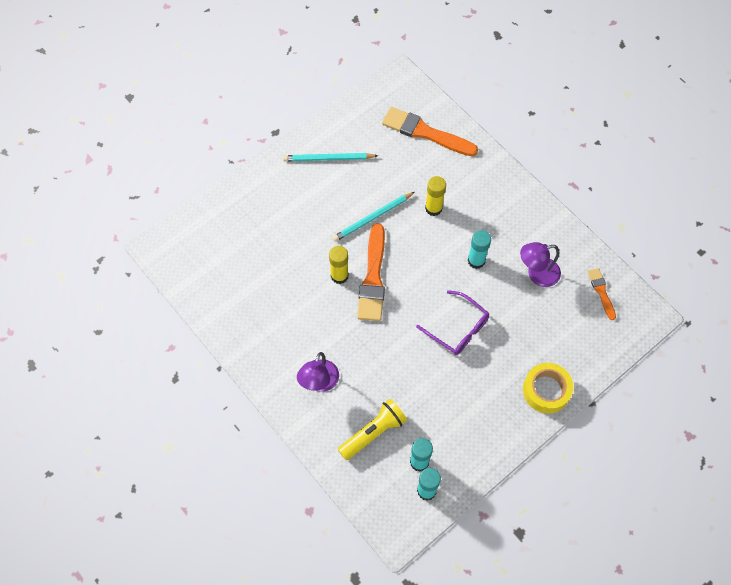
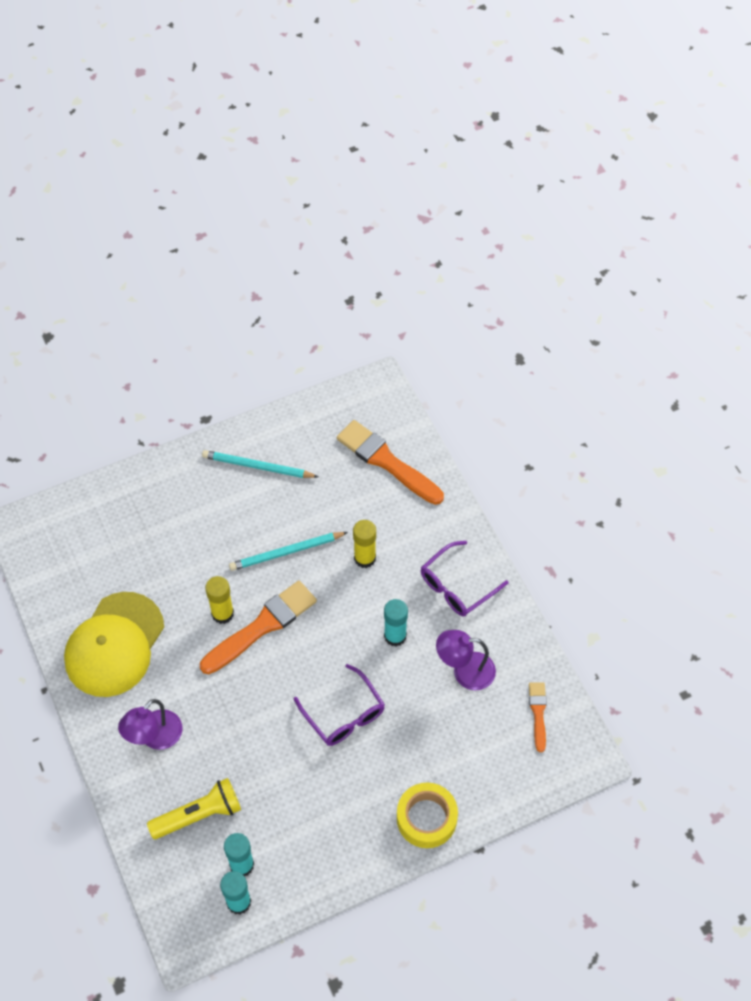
camera: 15 degrees right, 5 degrees down
orange brush [357,223,385,321] -> orange brush turned 150 degrees counterclockwise [200,581,317,674]
none -> yellow cap [64,592,164,697]
none -> purple glasses [421,541,508,616]

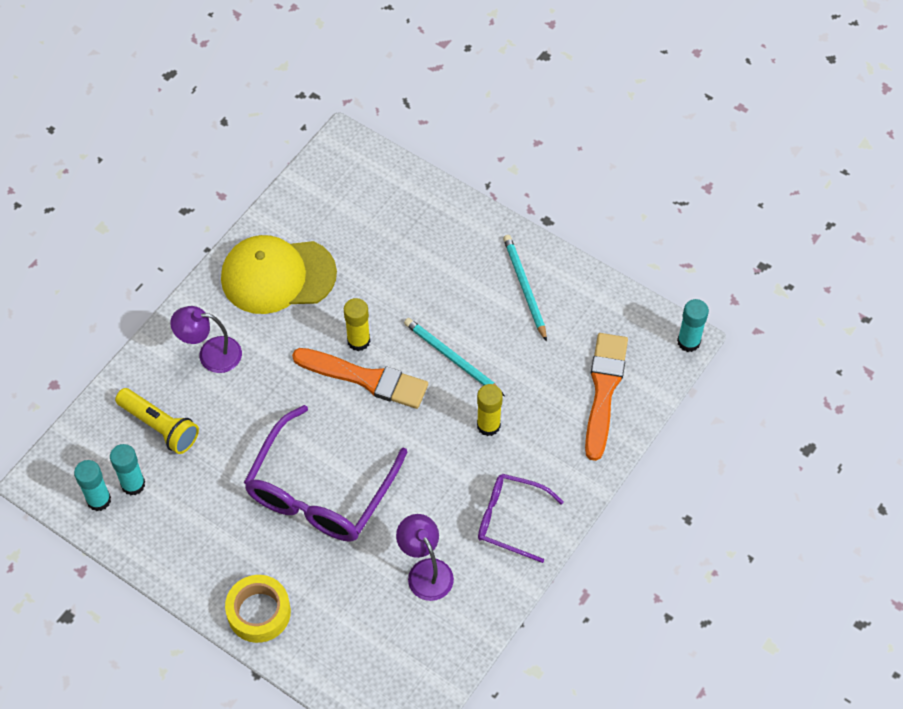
camera: 60 degrees right, 0 degrees up
purple glasses [293,664,385,746] -> purple glasses [244,405,407,542], size x1.73
turquoise glue stick [384,599,408,647] -> turquoise glue stick moved to [677,299,709,352]
orange brush [529,682,547,752] -> none

